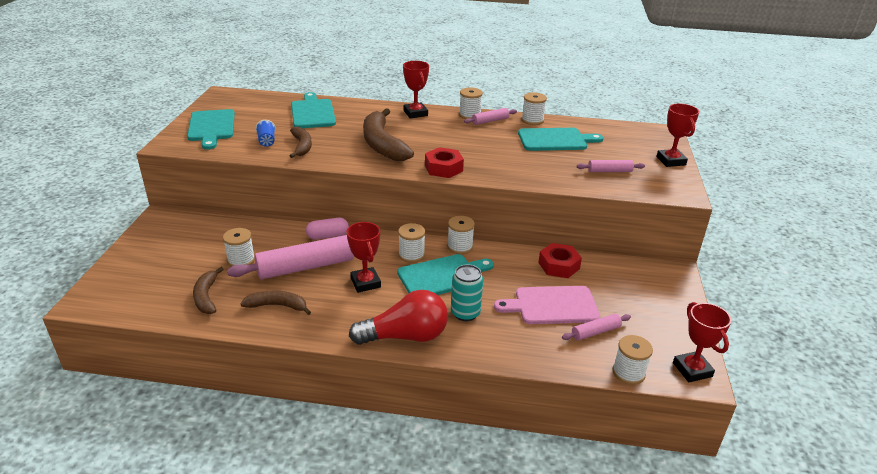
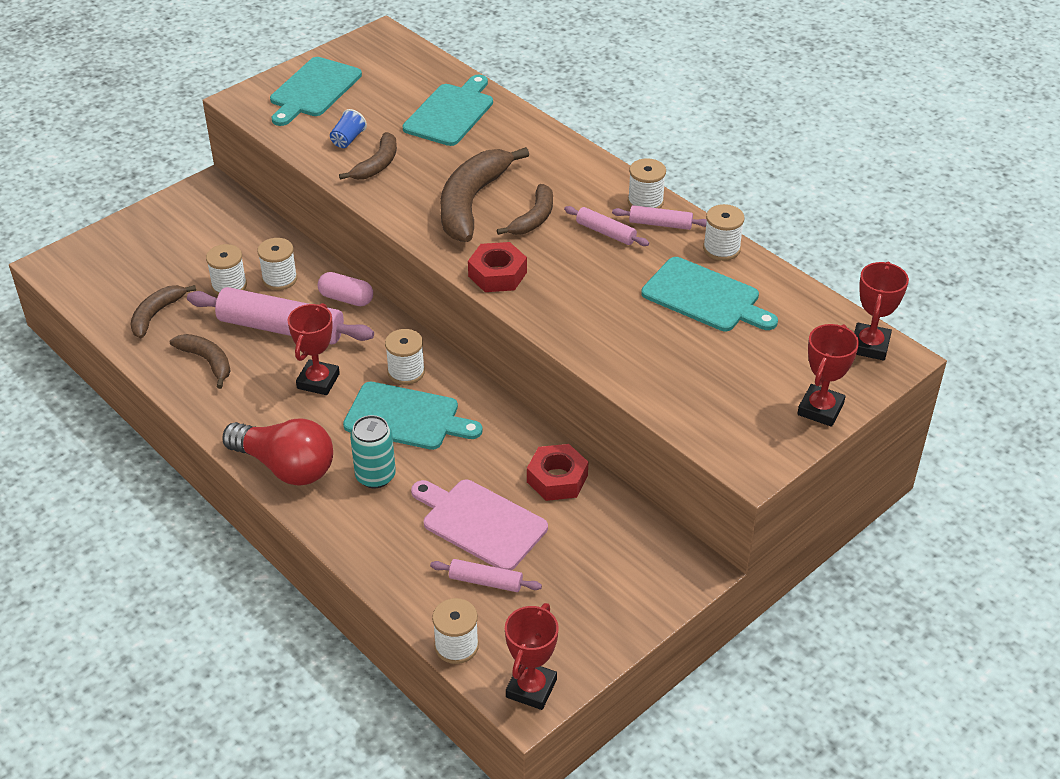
camera: 40 degrees right, 10 degrees up
red trophy [403,61,429,118] -> red trophy moved to [854,262,909,361]
white spool [447,216,475,254] -> white spool moved to [257,238,297,290]
pink rolling pin [577,160,645,172] -> pink rolling pin moved to [564,206,649,246]
none -> brown banana [497,184,553,235]

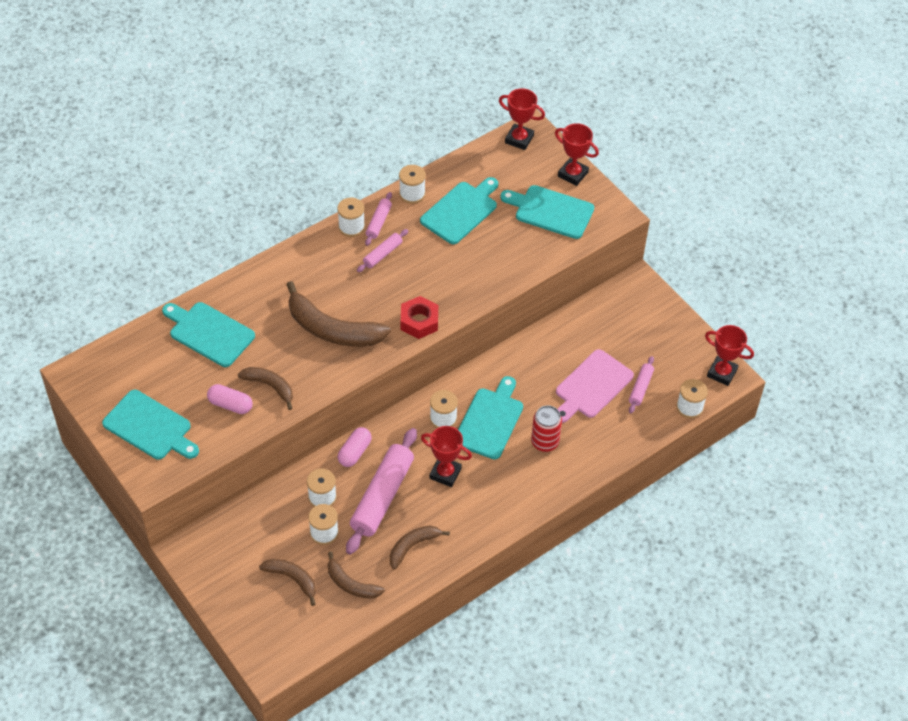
camera: 85 degrees left, 10 degrees up
red light bulb [222,418,333,486] -> none
blue cup [330,109,367,148] -> pink capsule [207,384,252,414]
turquoise can [350,415,396,488] -> red can [531,405,562,452]
brown banana [497,184,553,235] -> brown banana moved to [259,559,316,606]
red nut [527,444,588,501] -> none
none -> turquoise cutting board [500,185,594,239]

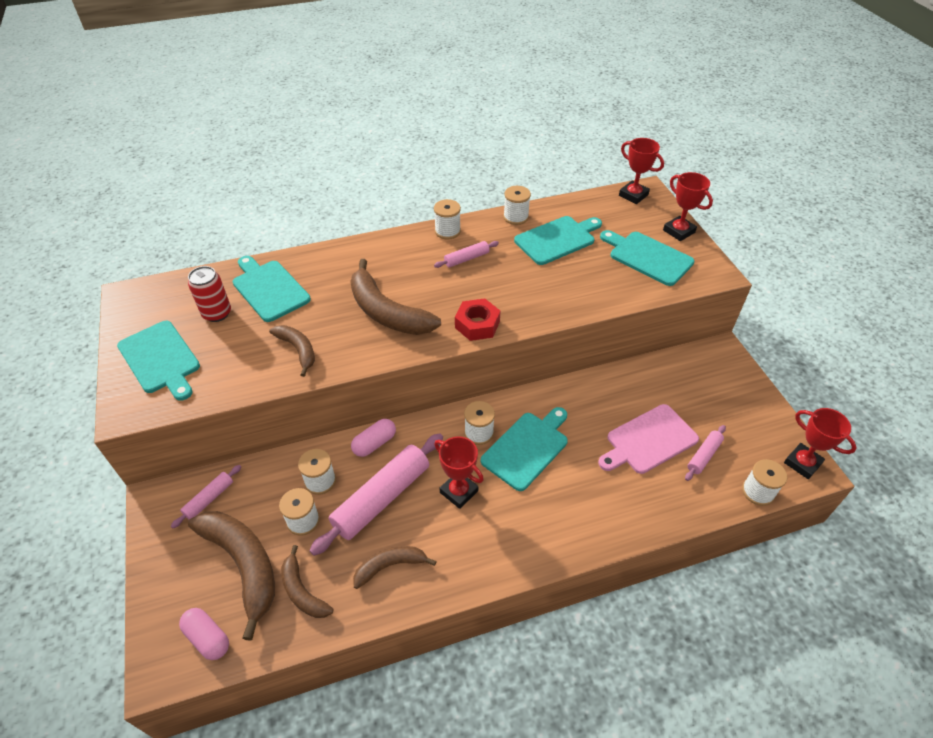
camera: 20 degrees right, 5 degrees down
pink capsule [207,384,252,414] -> pink capsule moved to [179,608,229,660]
brown banana [259,559,316,606] -> brown banana [188,511,275,641], size x1.78
pink rolling pin [365,192,392,246] -> pink rolling pin moved to [171,465,241,528]
red can [531,405,562,452] -> red can moved to [188,266,231,322]

